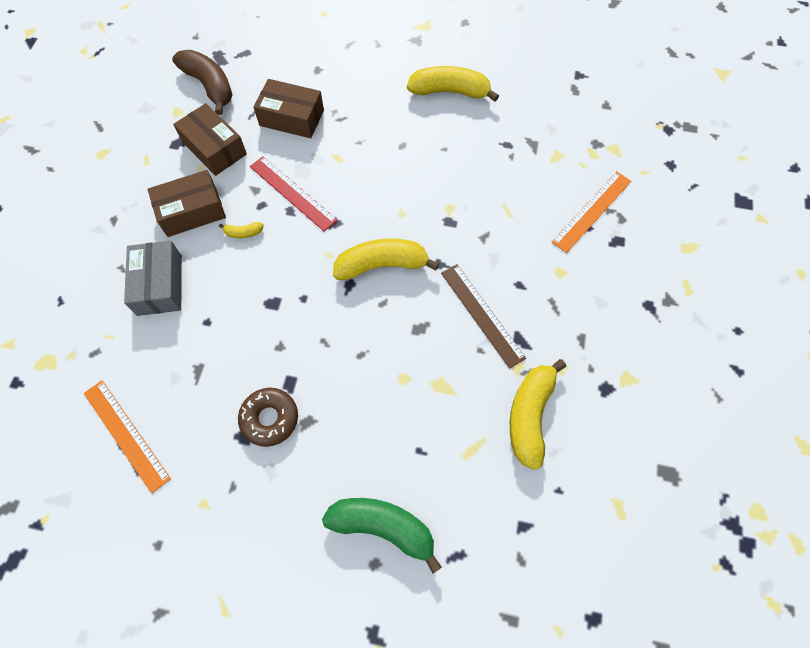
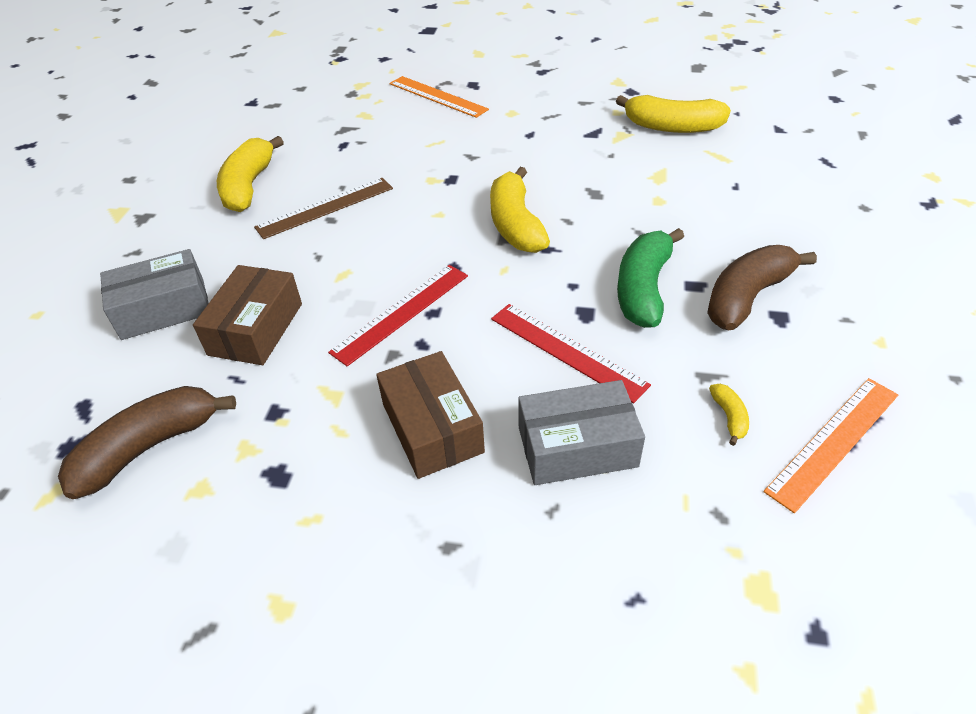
camera: 90 degrees left, 20 degrees down
brown box [173,103,247,176] -> none
yellow banana [219,222,263,238] -> yellow banana moved to [709,384,749,446]
brown donut [238,388,298,447] -> brown banana [707,245,817,330]
green banana [322,498,442,574] -> green banana moved to [617,228,684,328]
brown ruler [441,264,526,369] -> brown ruler moved to [254,178,393,239]
none -> grey box [100,249,209,340]
none -> red ruler [491,304,651,403]

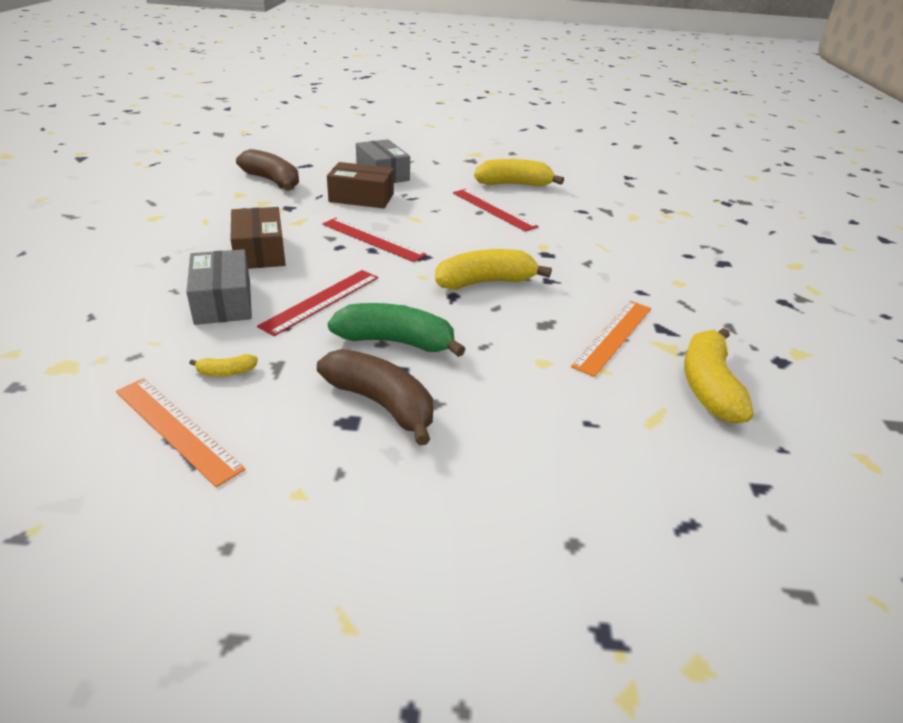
camera: 80 degrees right, 10 degrees down
brown ruler [254,178,393,239] -> red ruler [453,189,539,232]
brown box [376,351,485,479] -> brown box turned 75 degrees counterclockwise [230,207,286,269]
orange ruler [389,76,489,118] -> orange ruler moved to [571,301,651,377]

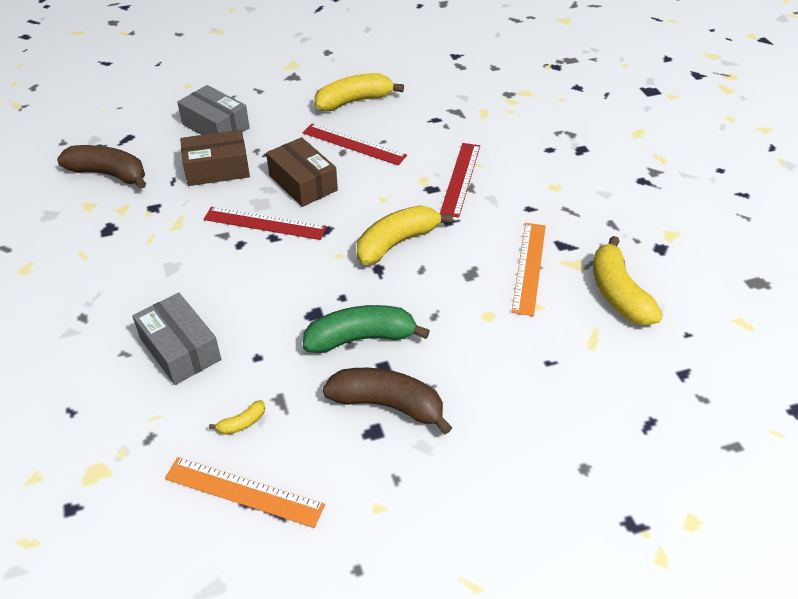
camera: 20 degrees left, 10 degrees up
brown box [230,207,286,269] -> brown box moved to [266,137,338,207]
red ruler [257,270,378,336] -> red ruler moved to [440,143,480,218]

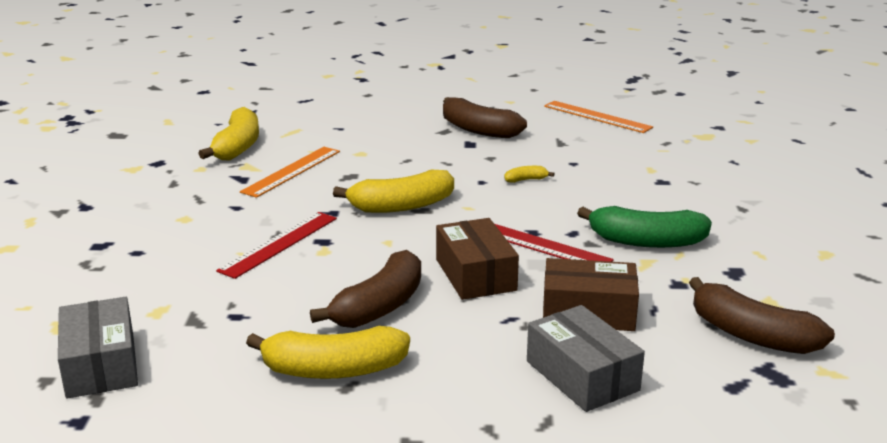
camera: 160 degrees left, 20 degrees down
grey box [132,293,221,385] -> grey box moved to [58,297,138,399]
yellow banana [209,400,265,435] -> yellow banana moved to [504,166,554,183]
red ruler [302,123,407,165] -> brown banana [310,250,421,328]
green banana [303,305,430,353] -> green banana moved to [577,206,712,248]

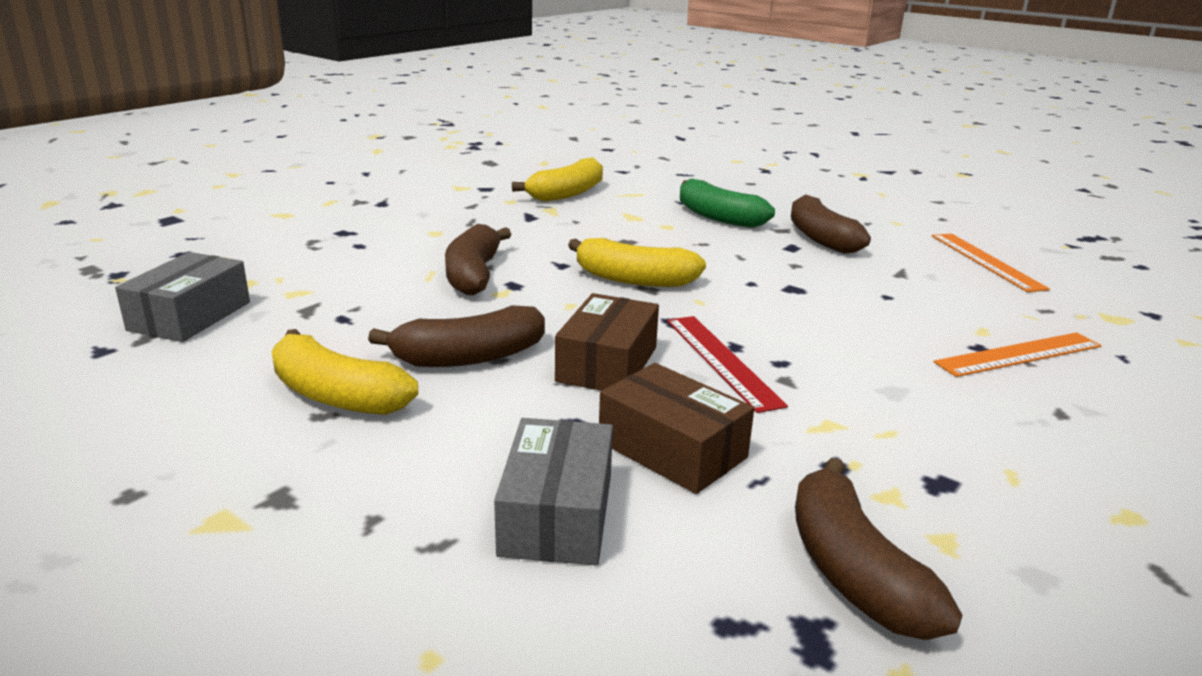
camera: 35 degrees right, 0 degrees up
red ruler [216,212,337,279] -> brown banana [445,224,511,295]
orange ruler [240,147,340,198] -> orange ruler moved to [934,332,1102,377]
yellow banana [504,166,554,183] -> none
green banana [577,206,712,248] -> green banana moved to [680,179,775,228]

